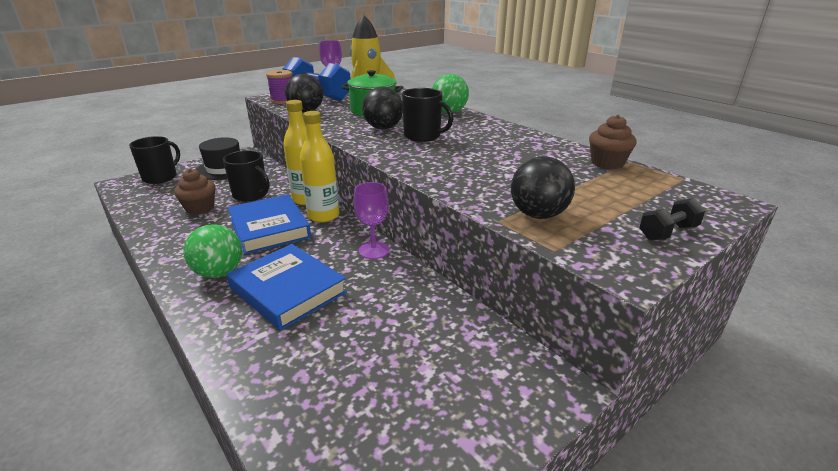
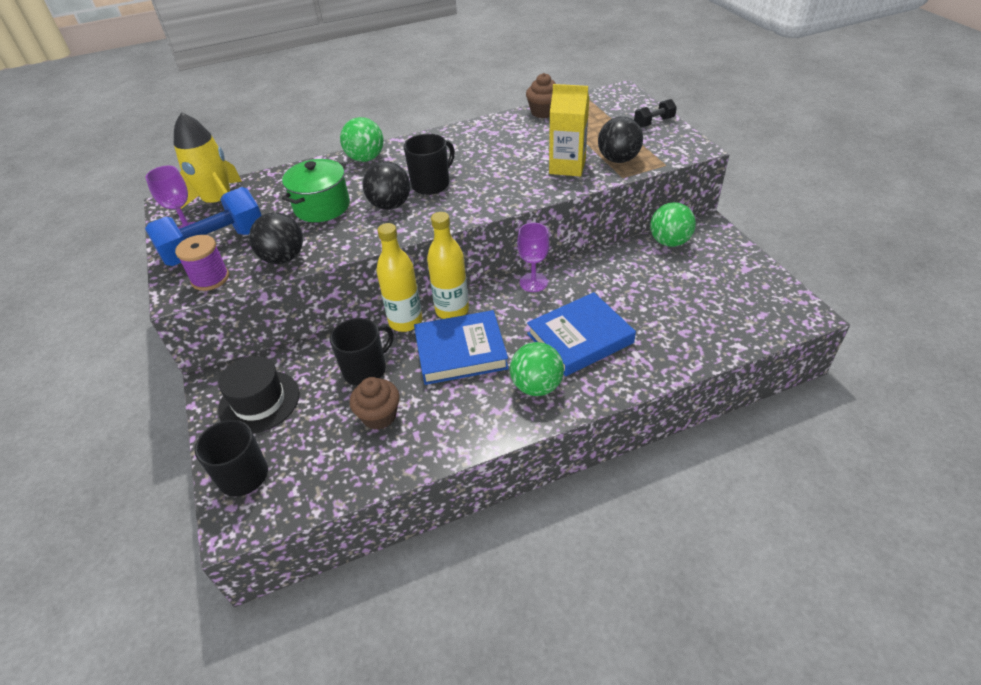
camera: 70 degrees left, 15 degrees up
black dumbbell [639,198,705,240] -> black dumbbell turned 75 degrees clockwise [634,99,677,127]
none -> yellow carton [549,84,589,177]
none -> green ball [650,202,696,247]

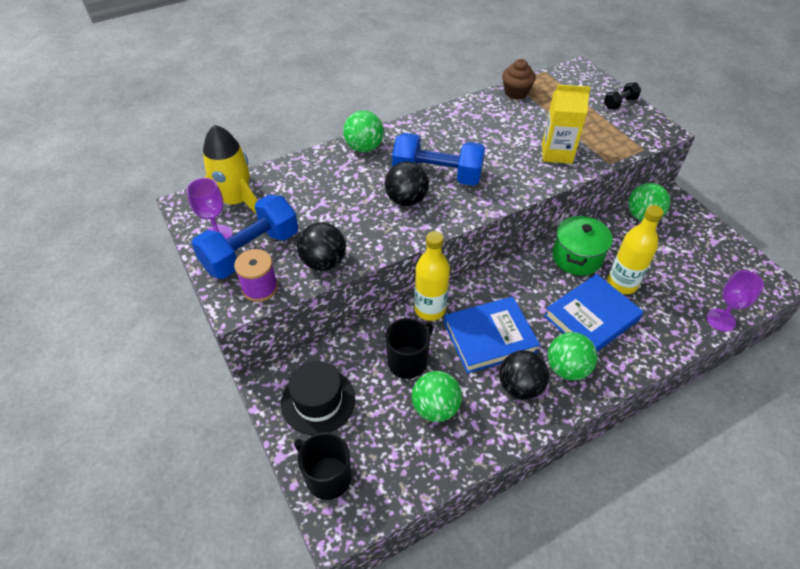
camera: 10 degrees left, 5 degrees up
green pot [282,159,350,222] -> green pot moved to [552,215,613,276]
brown cupcake [350,377,399,430] -> green ball [412,371,462,422]
black mug [404,134,455,195] -> blue dumbbell [392,133,485,186]
yellow bottle [427,212,469,319] -> yellow bottle moved to [607,205,664,294]
purple goblet [517,223,550,292] -> purple goblet moved to [707,270,764,332]
black ball [598,117,643,163] -> black ball moved to [499,350,549,400]

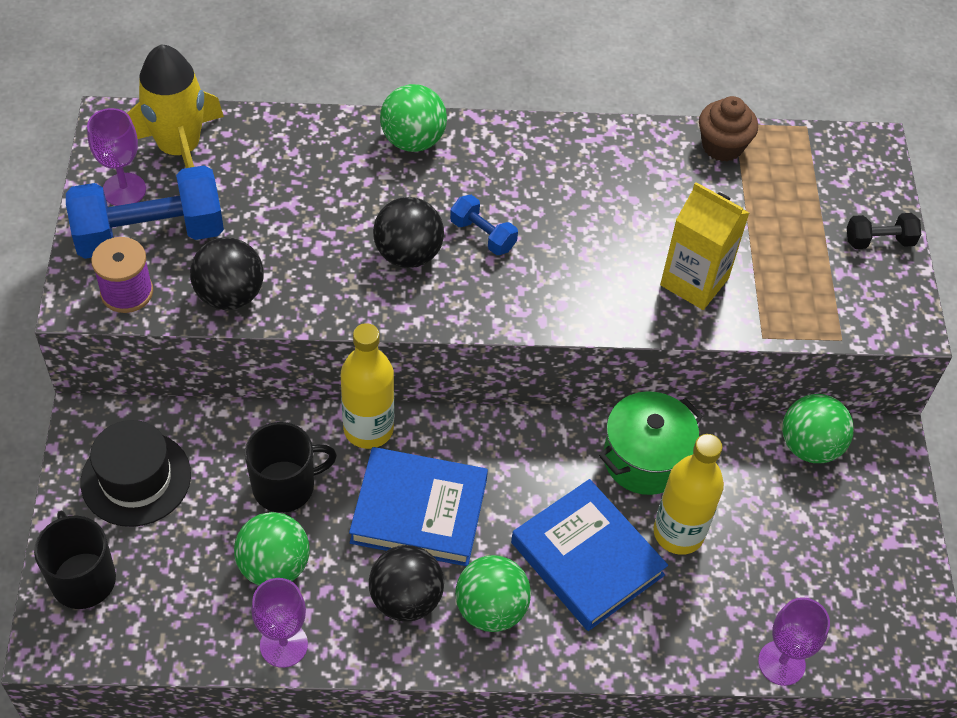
camera: 25 degrees right, 5 degrees up
blue dumbbell [392,133,485,186] -> blue dumbbell [450,195,518,255], size x0.48
blue book [544,274,644,352] -> blue book turned 60 degrees clockwise [511,479,668,631]
none -> purple goblet [251,578,308,668]

